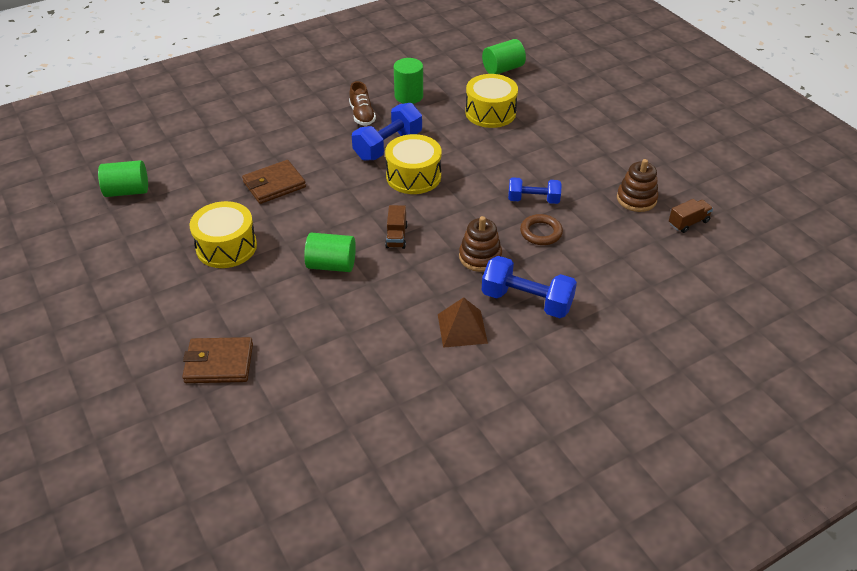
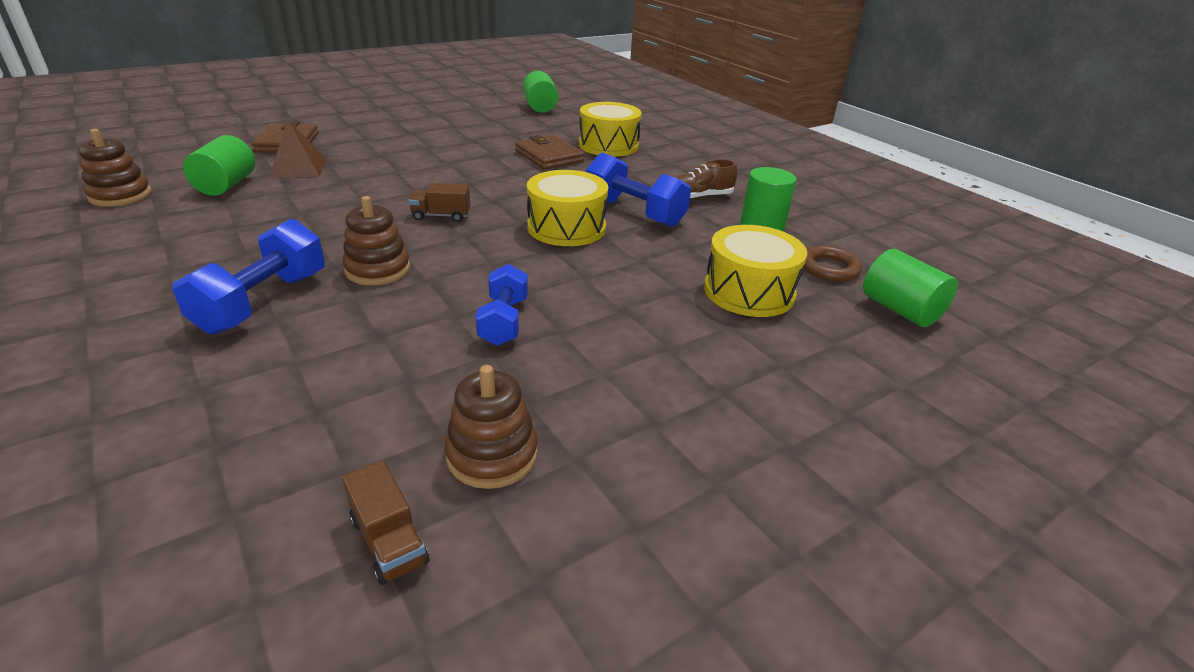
camera: 85 degrees right, 10 degrees down
yellow drum [190,201,257,268] -> yellow drum moved to [579,102,642,157]
green cylinder [304,233,356,272] -> green cylinder moved to [183,135,255,196]
brown pyramid [438,297,488,348] -> brown pyramid moved to [269,121,327,178]
brown ring [520,214,563,245] -> brown ring moved to [804,245,862,282]
none -> brown stacking toy [78,129,152,207]

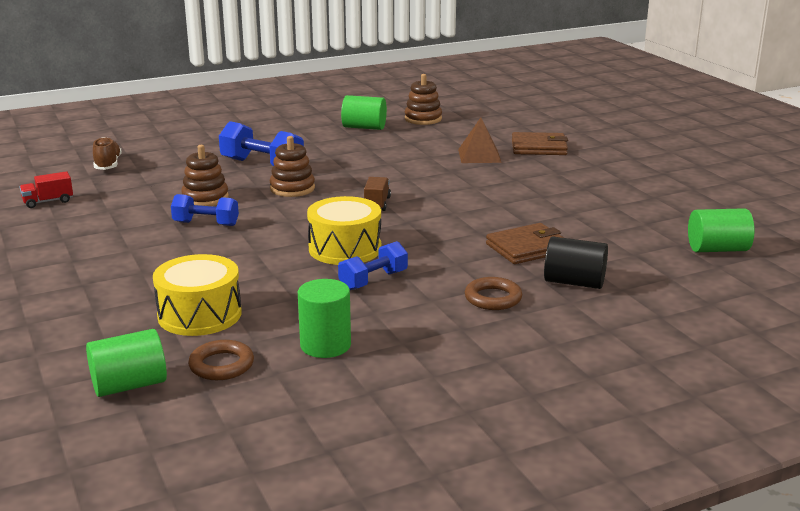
camera: 100 degrees right, 10 degrees down
green cylinder [183,135,255,196] -> green cylinder moved to [341,95,387,130]
brown truck [342,460,430,585] -> red truck [20,171,73,208]
brown stacking toy [444,365,538,489] -> brown stacking toy moved to [181,145,229,206]
yellow drum [579,102,642,157] -> black cylinder [544,236,608,289]
blue dumbbell [586,153,691,227] -> blue dumbbell [338,241,408,290], size x0.66
brown shoe [676,160,738,200] -> brown shoe moved to [93,137,122,170]
none -> brown ring [465,277,522,310]

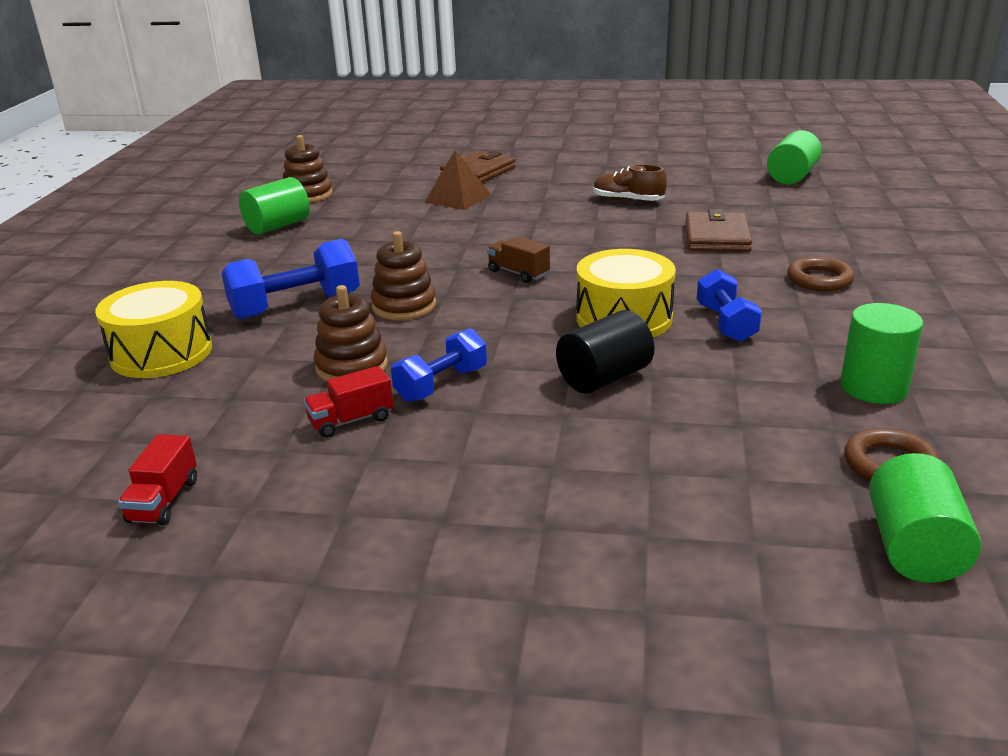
camera: 55 degrees left, 5 degrees up
brown shoe [93,137,122,170] -> brown shoe moved to [593,164,667,201]
yellow drum [153,254,242,336] -> yellow drum moved to [95,281,212,378]
black cylinder [544,236,608,289] -> black cylinder moved to [556,310,654,394]
none -> red truck [303,366,393,438]

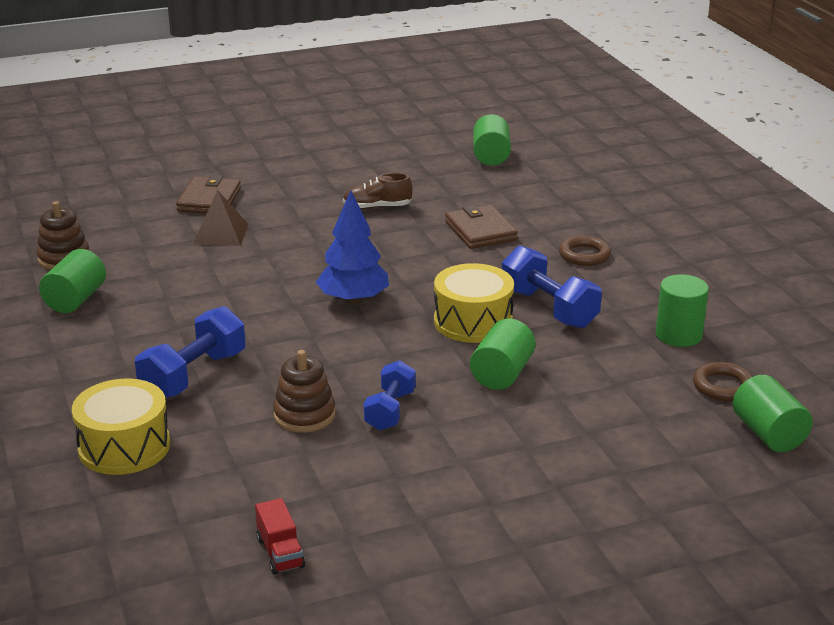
camera: 30 degrees left, 0 degrees up
red truck [303,366,393,438] -> none
brown stacking toy [371,231,436,320] -> none
brown truck [487,236,550,283] -> blue tree [316,190,389,304]
black cylinder [556,310,654,394] -> green cylinder [470,319,536,390]
blue dumbbell [697,269,762,342] -> blue dumbbell [502,246,602,329], size x1.52

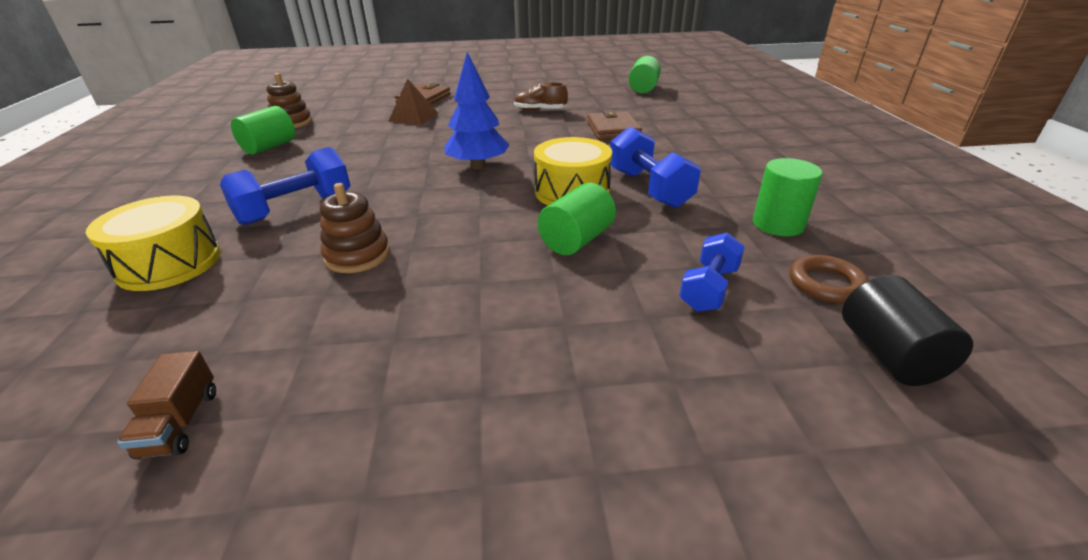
camera: 15 degrees right, 5 degrees up
red truck [255,498,305,575] -> brown truck [117,351,216,459]
blue dumbbell [363,360,416,431] -> blue dumbbell moved to [679,232,745,312]
brown ring [559,236,611,266] -> none
green cylinder [733,375,813,452] -> black cylinder [842,275,973,386]

